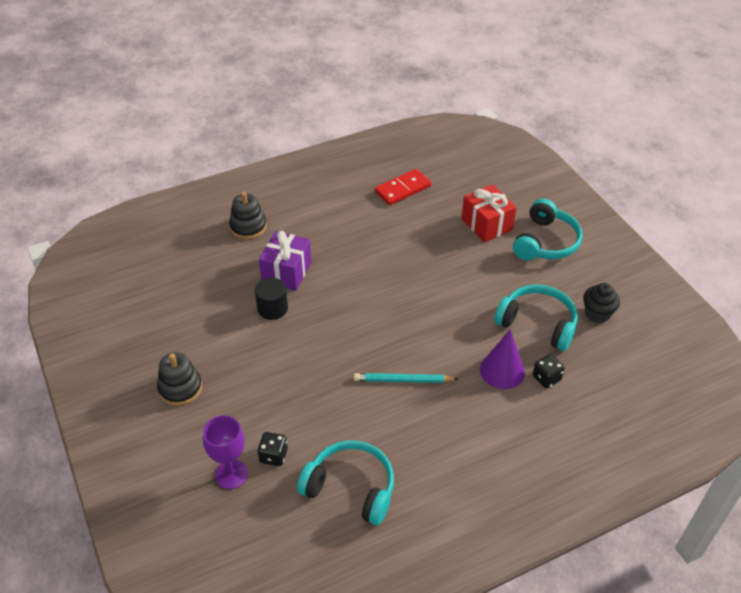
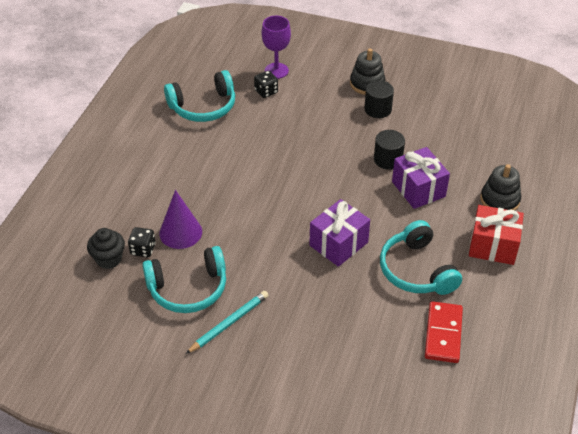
camera: 135 degrees right, 0 degrees up
turquoise pencil [354,373,458,383] -> turquoise pencil moved to [186,291,269,354]
red gift [461,184,517,242] -> red gift moved to [469,205,524,265]
turquoise headphones [513,199,583,260] -> turquoise headphones moved to [380,220,462,295]
black cupcake [583,283,620,323] -> black cupcake moved to [87,228,125,269]
none -> purple gift [309,199,370,267]
none -> black cylinder [364,80,394,118]

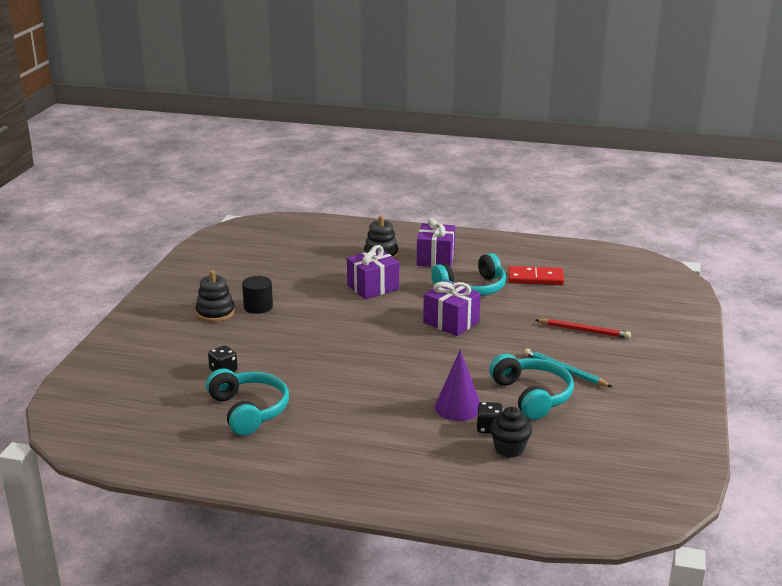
camera: 95 degrees left, 20 degrees down
purple goblet [262,16,291,79] -> none
black cylinder [374,130,405,170] -> none
red gift [469,205,524,265] -> purple gift [417,218,455,267]
none -> red pencil [536,319,631,339]

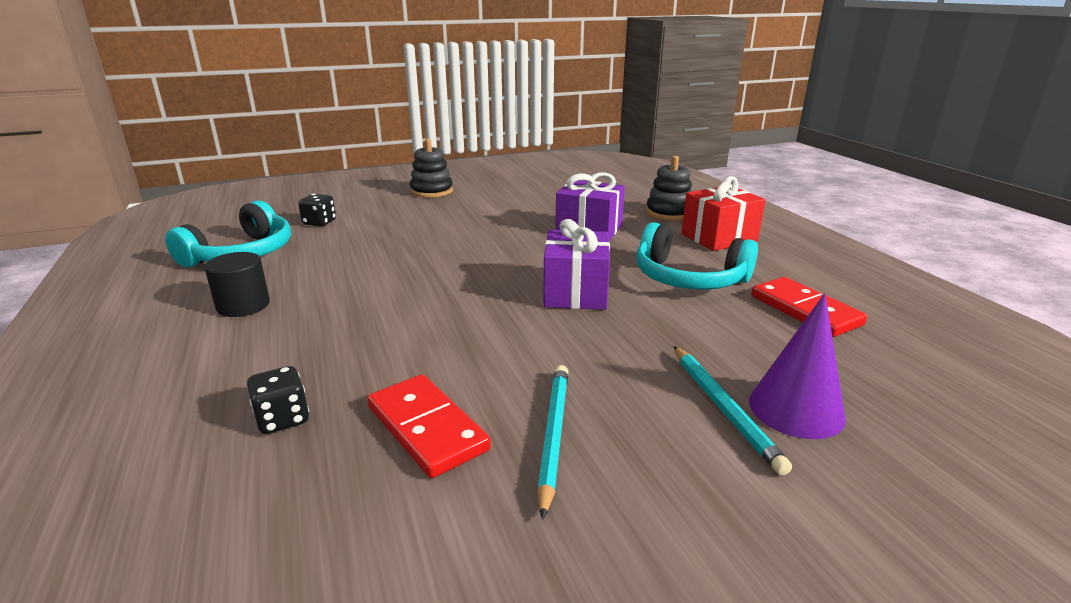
camera: 55 degrees right, 0 degrees up
black cylinder [242,276,273,314] -> black cylinder moved to [204,252,270,317]
purple gift [417,218,455,267] -> red gift [681,176,765,251]
purple cone [435,349,480,421] -> purple cone moved to [749,293,846,439]
turquoise headphones [489,354,574,420] -> red domino [367,374,491,478]
black cupcake [490,407,532,458] -> none
red pencil [536,319,631,339] -> turquoise pencil [674,346,792,475]

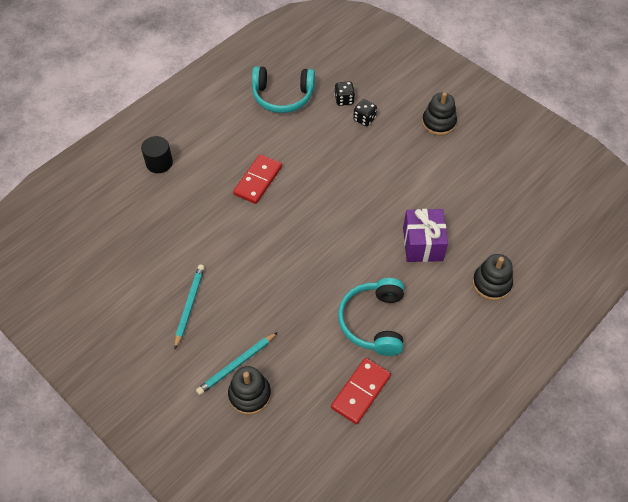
camera: 65 degrees right, 30 degrees up
black cylinder [204,252,270,317] -> black cylinder moved to [141,136,173,173]
black dice [247,366,309,434] -> black dice moved to [353,99,377,126]
red domino [367,374,491,478] -> red domino moved to [233,154,282,204]
turquoise pencil [537,365,568,520] -> turquoise pencil turned 60 degrees counterclockwise [174,265,205,349]
purple gift [543,219,610,310] -> none
red gift [681,176,765,251] -> none
purple cone [749,293,846,439] -> black stacking toy [228,366,271,415]

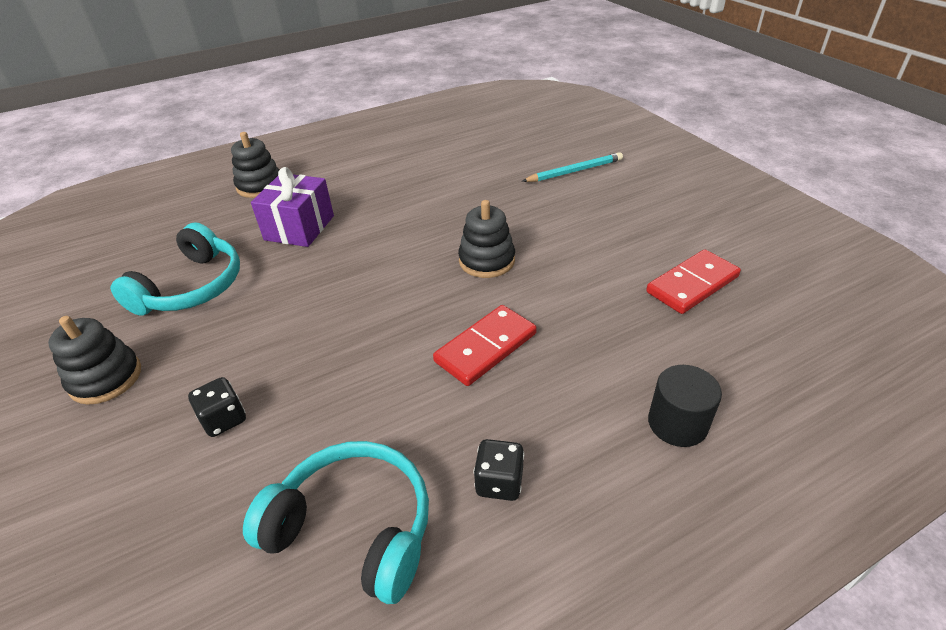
camera: 160 degrees left, 15 degrees down
turquoise pencil [174,265,205,349] -> none
black stacking toy [228,366,271,415] -> black stacking toy moved to [458,200,515,278]
red domino [331,358,391,424] -> red domino moved to [646,249,741,314]
black dice [334,81,355,106] -> black dice moved to [474,439,524,501]
turquoise headphones [338,278,404,356] -> turquoise headphones moved to [110,222,240,316]

